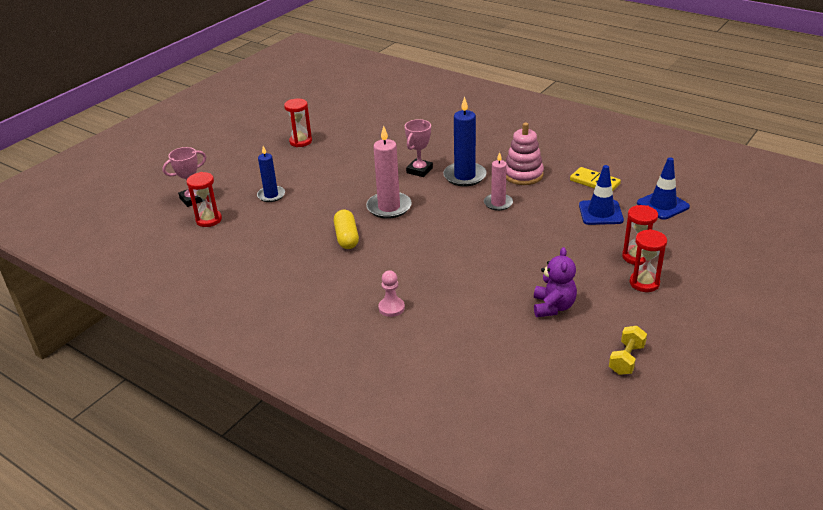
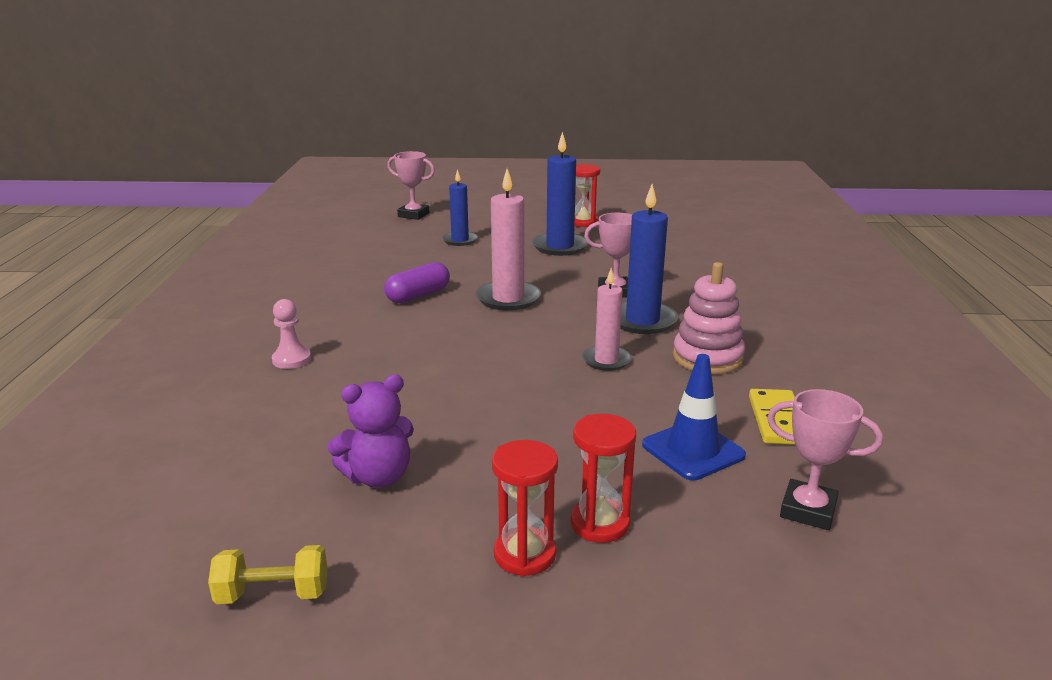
camera: 55 degrees right, 10 degrees down
red hourglass [187,172,222,227] -> none
yellow capsule [334,210,359,249] -> purple capsule [384,262,450,303]
blue traffic cone [637,157,690,220] -> pink trophy [767,389,883,530]
none -> blue candle [532,132,588,256]

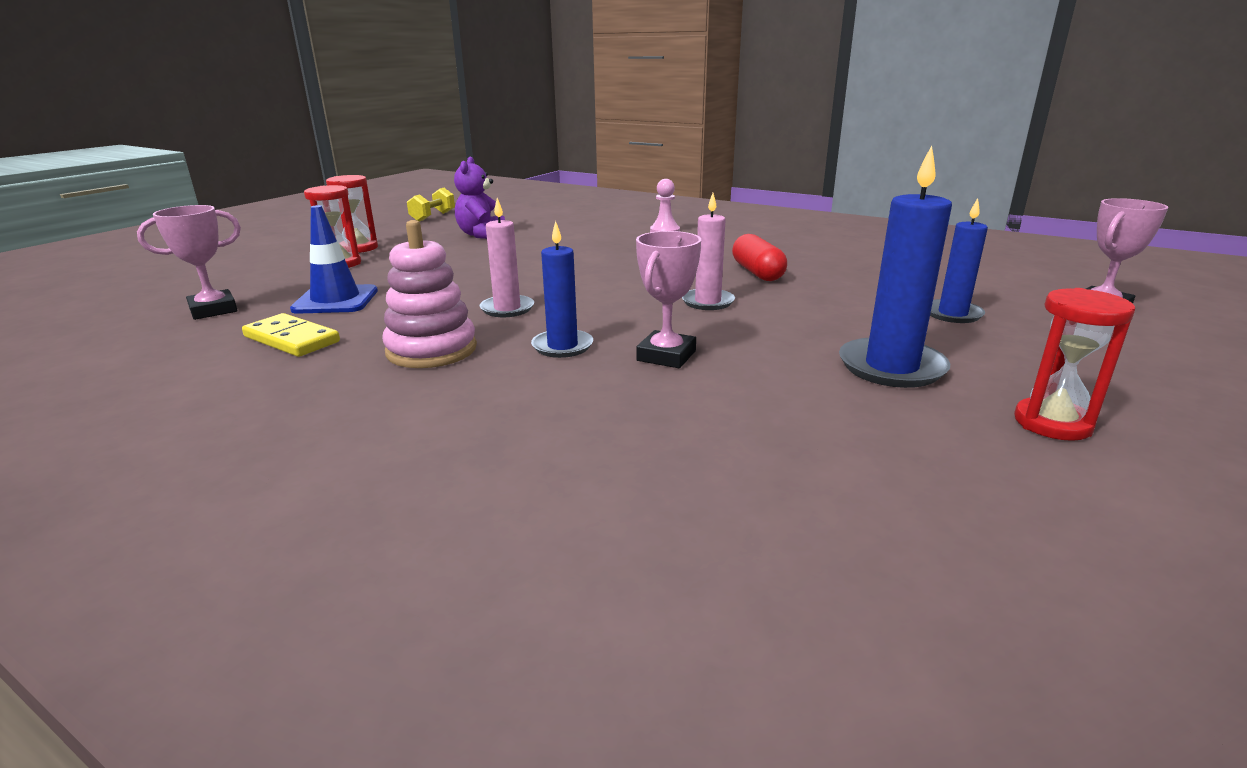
camera: 120 degrees right, 0 degrees up
purple capsule [384,262,450,303] -> red capsule [732,234,787,281]
pink candle [476,169,541,311] -> pink candle [682,193,735,310], size x0.64
blue candle [620,184,678,334] -> blue candle [531,221,593,358], size x0.64

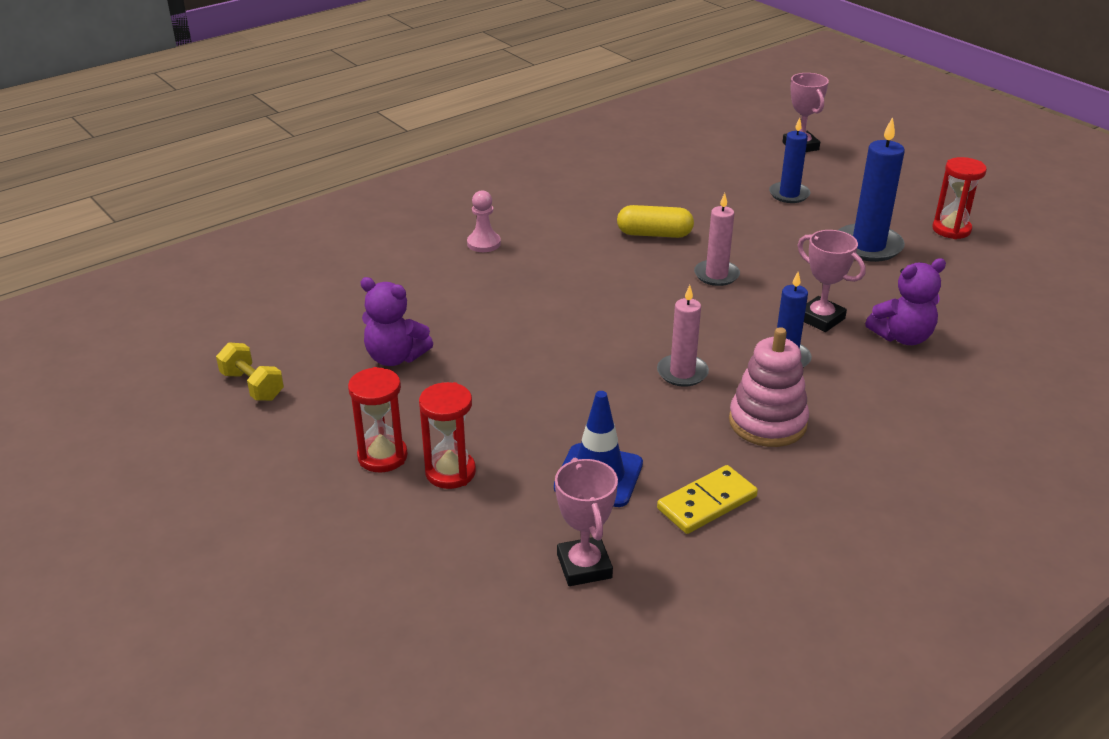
camera: 70 degrees left, 10 degrees up
red capsule [732,234,787,281] -> yellow capsule [617,205,694,238]
none -> purple teddy bear [865,258,946,345]

